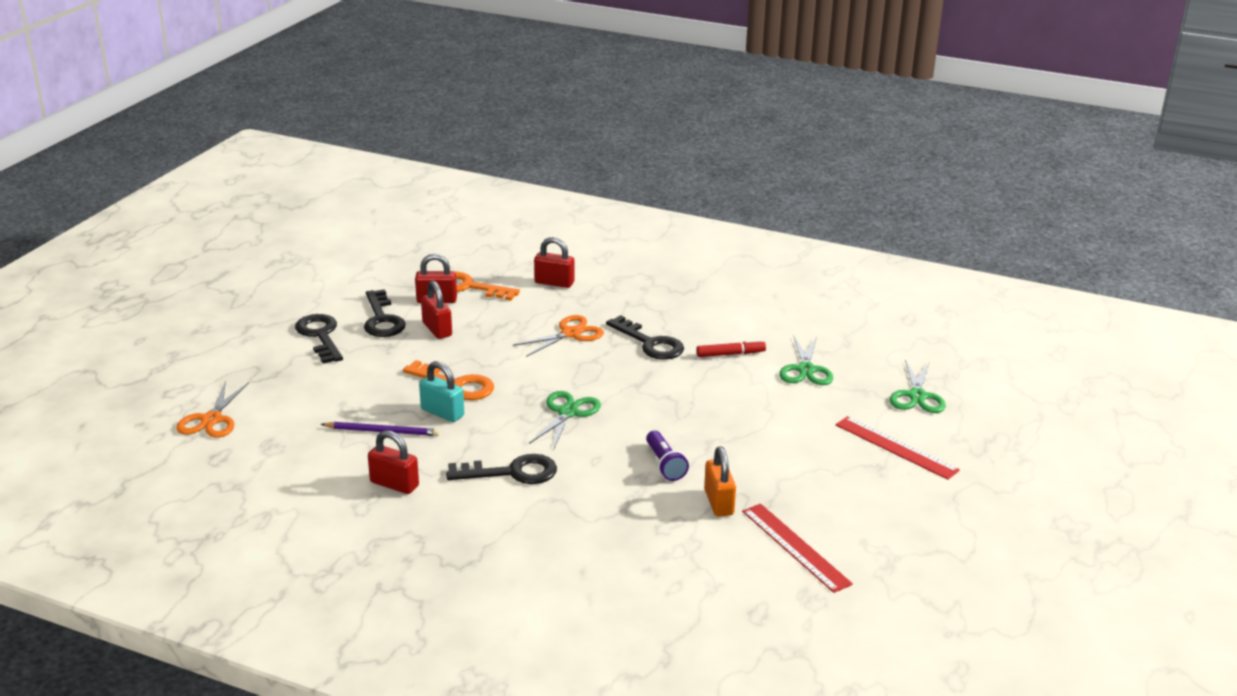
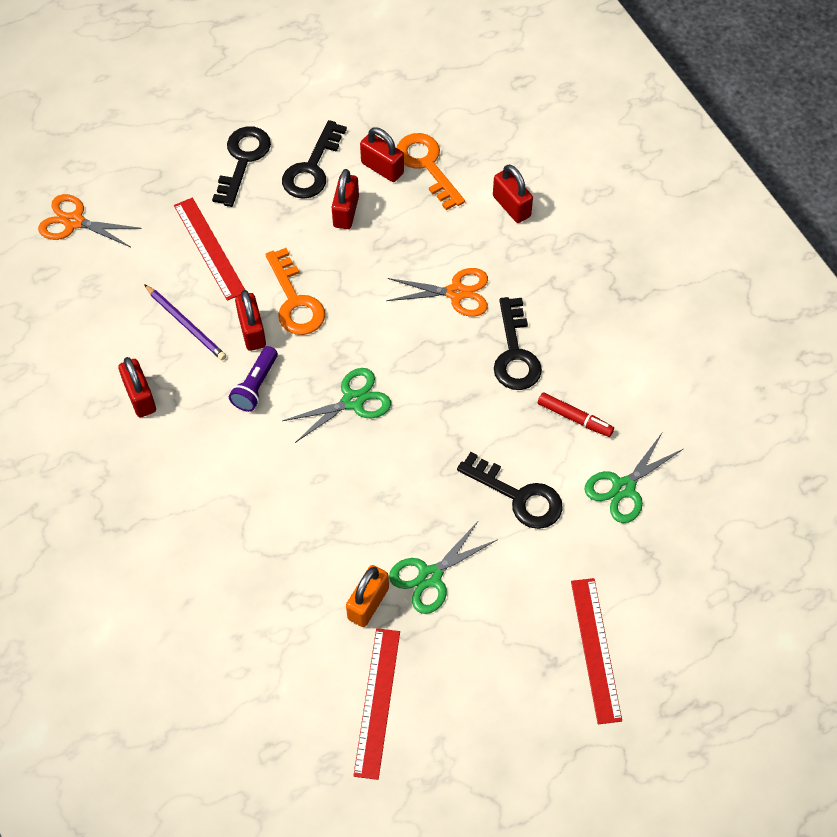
camera: 40 degrees right, 30 degrees up
orange scissors [176,381,249,438] -> orange scissors turned 60 degrees clockwise [38,194,142,247]
turquoise padlock [419,361,464,422] -> red padlock [235,290,266,351]
black key [446,454,557,484] -> black key moved to [457,452,563,529]
purple flashlight [646,430,689,481] -> purple flashlight moved to [229,346,278,412]
green scissors [890,360,946,413] -> green scissors moved to [389,520,498,614]
none -> red ruler [174,198,245,301]

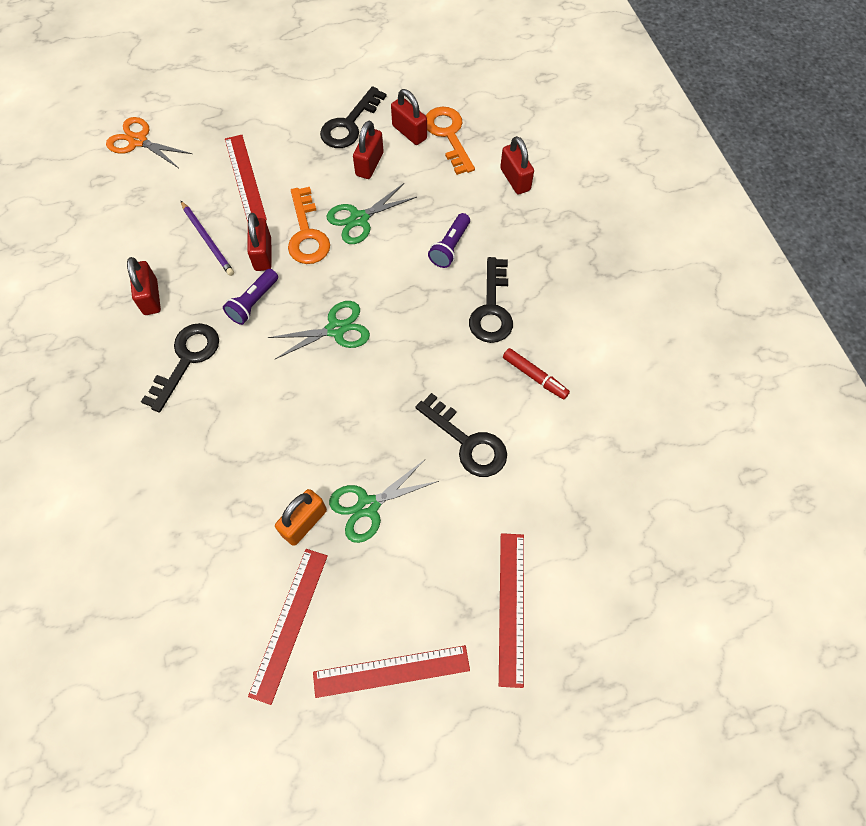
camera: 10 degrees right, 5 degrees up
black key [212,126,271,207] -> black key moved to [141,323,219,413]
orange scissors [386,268,488,317] -> purple flashlight [428,213,470,268]
green scissors [585,433,683,523] -> green scissors moved to [327,183,417,244]
none -> red ruler [313,645,470,698]

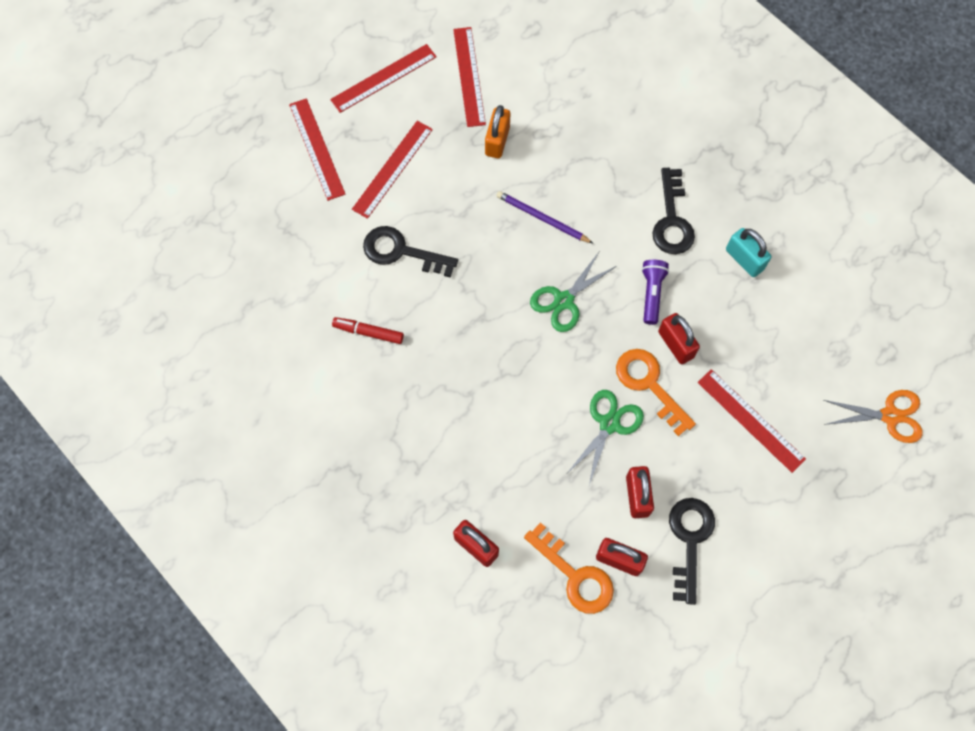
camera: 155 degrees right, 5 degrees up
red padlock [127,257,161,315] -> turquoise padlock [726,228,771,277]
purple pencil [181,201,234,276] -> purple pencil moved to [497,191,593,243]
green scissors [329,460,439,543] -> none
purple flashlight [428,213,470,268] -> none
black key [469,257,513,343] -> none
none -> red ruler [352,121,433,219]

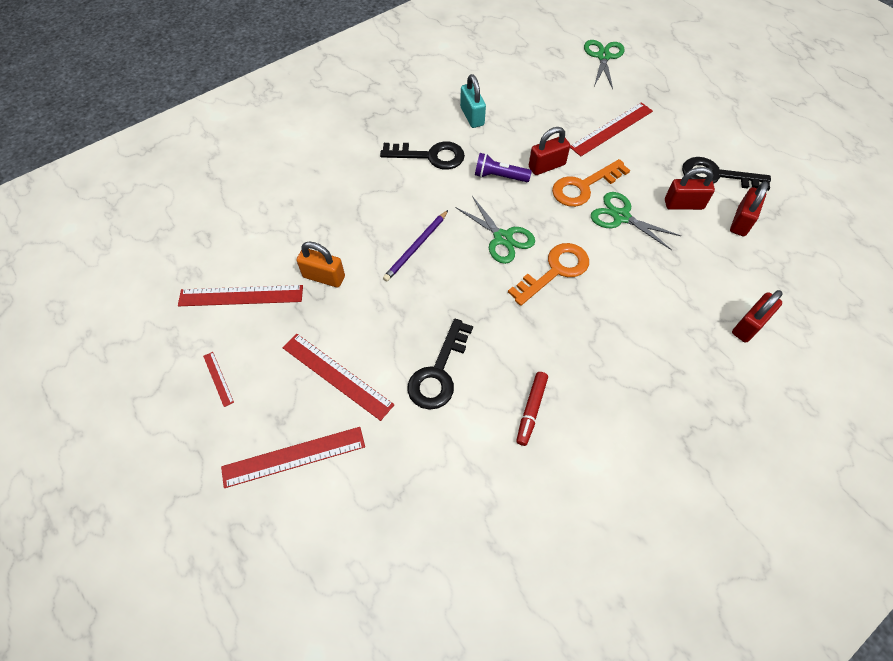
camera: 85 degrees left, 10 degrees down
red ruler [330,44,437,113] -> red ruler [203,352,234,407], size x0.48
orange key [524,522,614,614] -> orange key moved to [508,243,589,306]
turquoise padlock [726,228,771,277] -> turquoise padlock turned 75 degrees counterclockwise [460,74,486,128]
orange scissors [824,390,923,443] -> green scissors [584,40,624,89]

